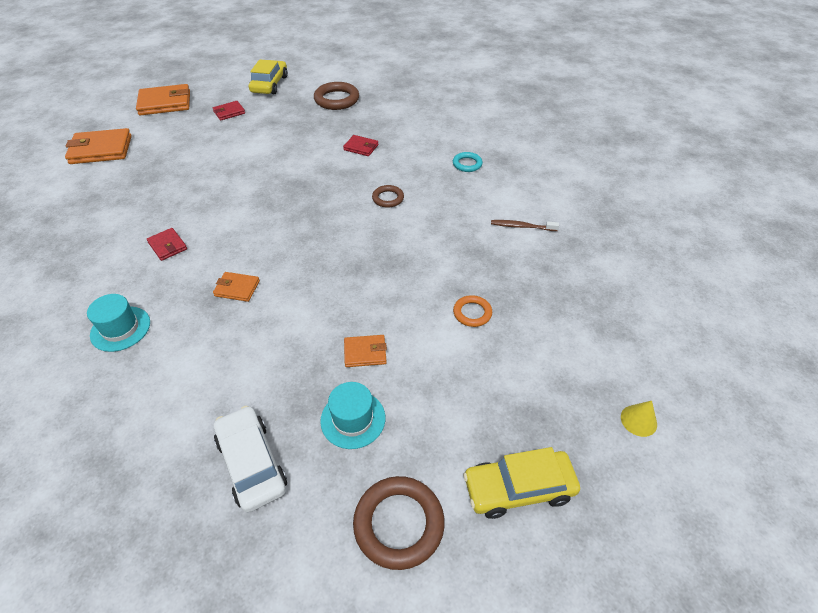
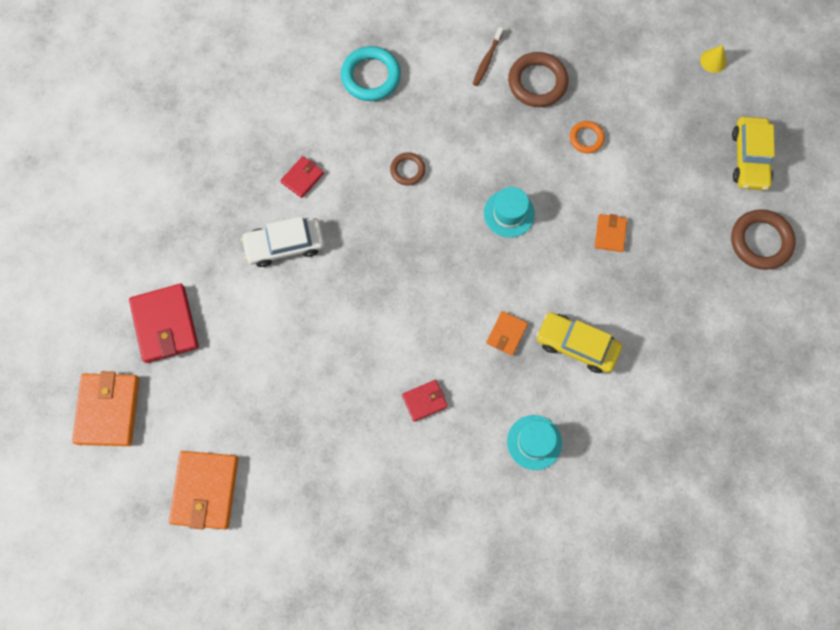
camera: 75 degrees left, 25 degrees up
red wallet [213,101,245,121] -> red wallet [129,284,199,363], size x1.87
white car [214,406,287,512] -> white car moved to [241,217,324,267]
yellow car [249,59,288,94] -> yellow car moved to [536,312,622,373]
brown ring [314,82,359,110] -> brown ring moved to [508,52,568,107]
turquoise hat [320,382,385,449] -> turquoise hat moved to [484,187,535,238]
turquoise ring [453,152,483,172] -> turquoise ring [341,46,401,101], size x1.75

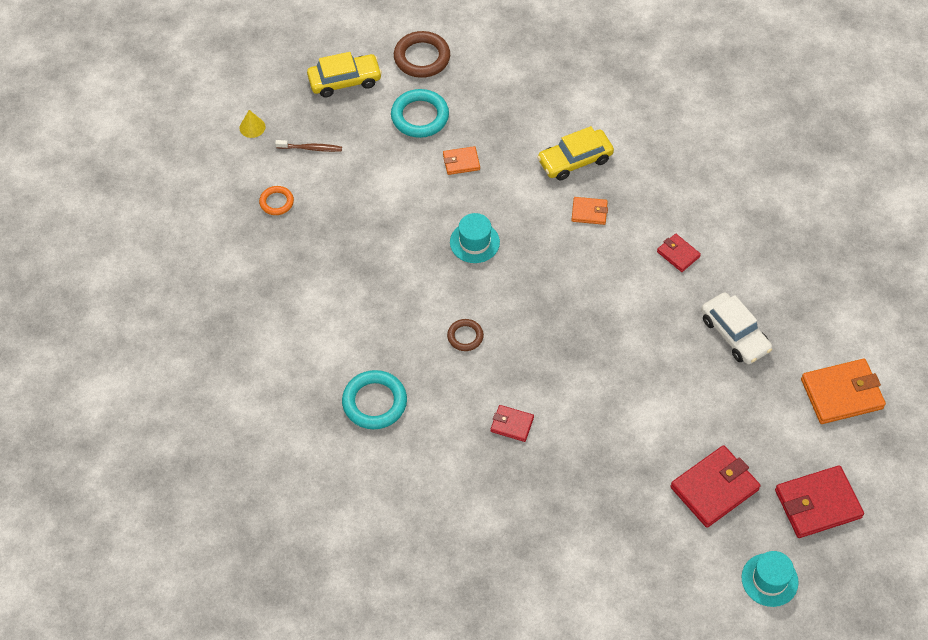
camera: 110 degrees left, 15 degrees down
orange wallet [72,371,139,446] -> red wallet [775,465,864,538]
white car [241,217,324,267] -> white car moved to [701,293,772,364]
brown toothbrush [473,27,504,86] -> brown toothbrush moved to [275,140,342,152]
turquoise hat [507,415,562,470] -> turquoise hat moved to [742,551,798,607]
brown ring [508,52,568,107] -> none
yellow car [536,312,622,373] -> yellow car turned 60 degrees clockwise [537,126,614,181]
orange ring [570,121,605,153] -> orange ring moved to [259,186,294,215]
none -> turquoise ring [391,89,449,138]

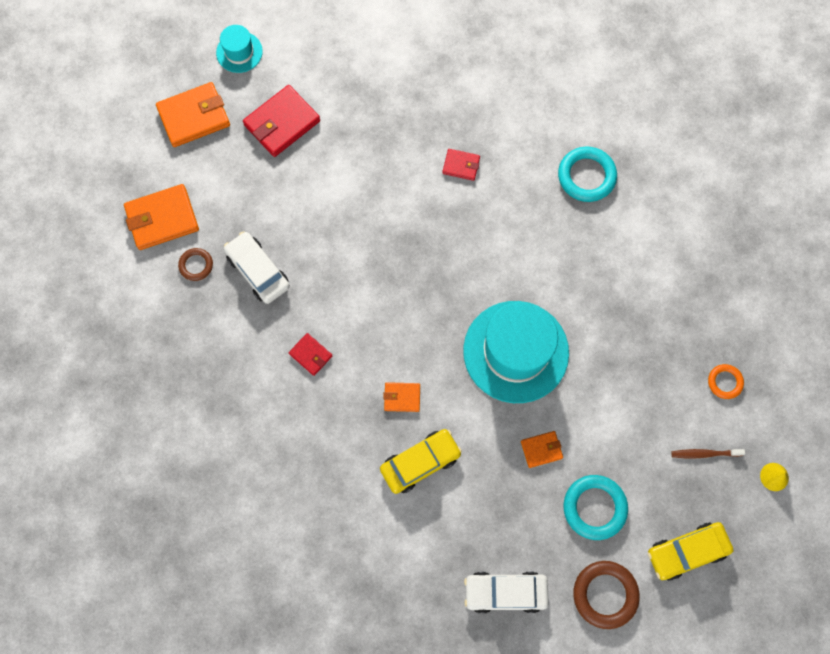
camera: 175 degrees right, 15 degrees up
brown ring [447,319,484,351] -> brown ring moved to [178,248,213,281]
turquoise hat [450,213,500,263] -> turquoise hat [463,301,569,403], size x2.09
red wallet [775,465,864,538] -> orange wallet [156,82,230,147]
none -> white car [464,572,549,613]

